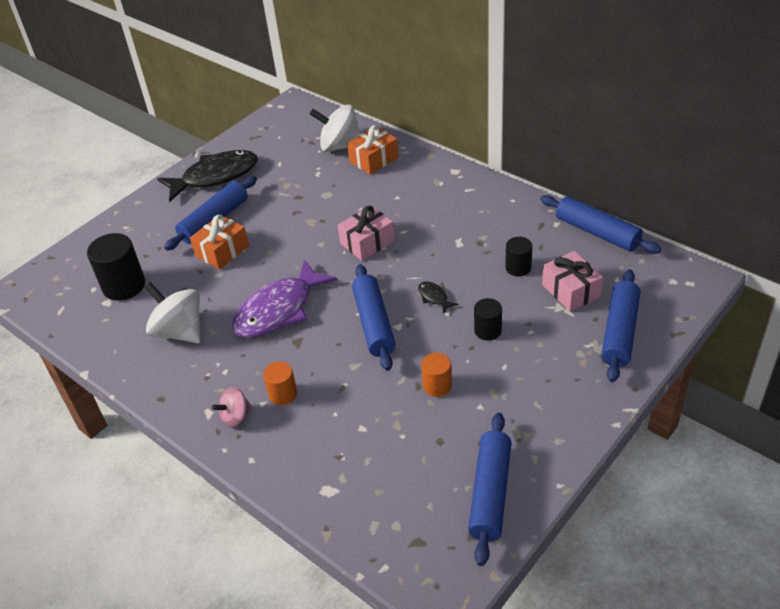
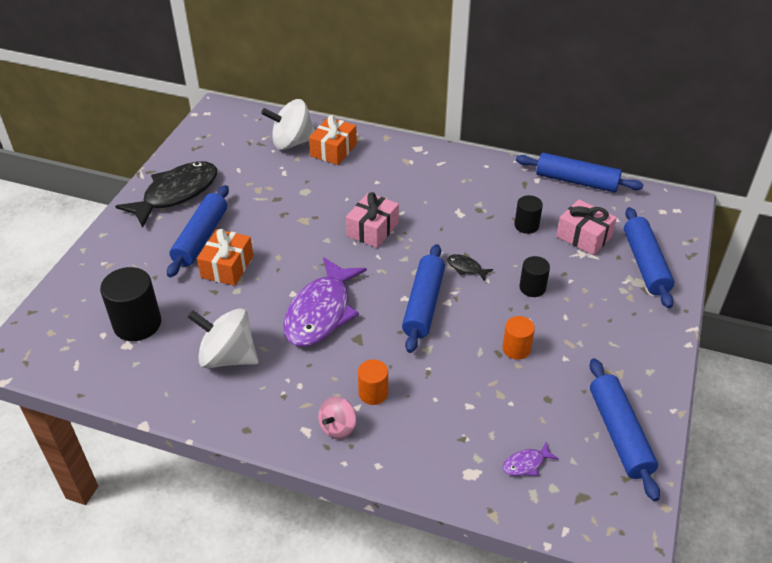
camera: 25 degrees left, 0 degrees up
blue rolling pin [352,264,396,371] -> blue rolling pin turned 45 degrees clockwise [402,244,445,353]
none -> purple fish [503,442,559,476]

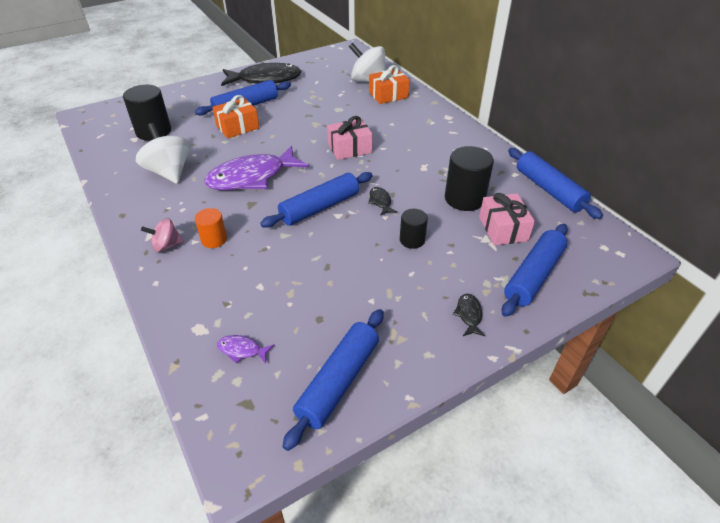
camera: 40 degrees right, 0 degrees up
orange cylinder [502,316,535,360] -> none
black cylinder [514,195,543,234] -> black cylinder [445,146,494,211], size x1.72
none -> black fish [453,294,485,336]

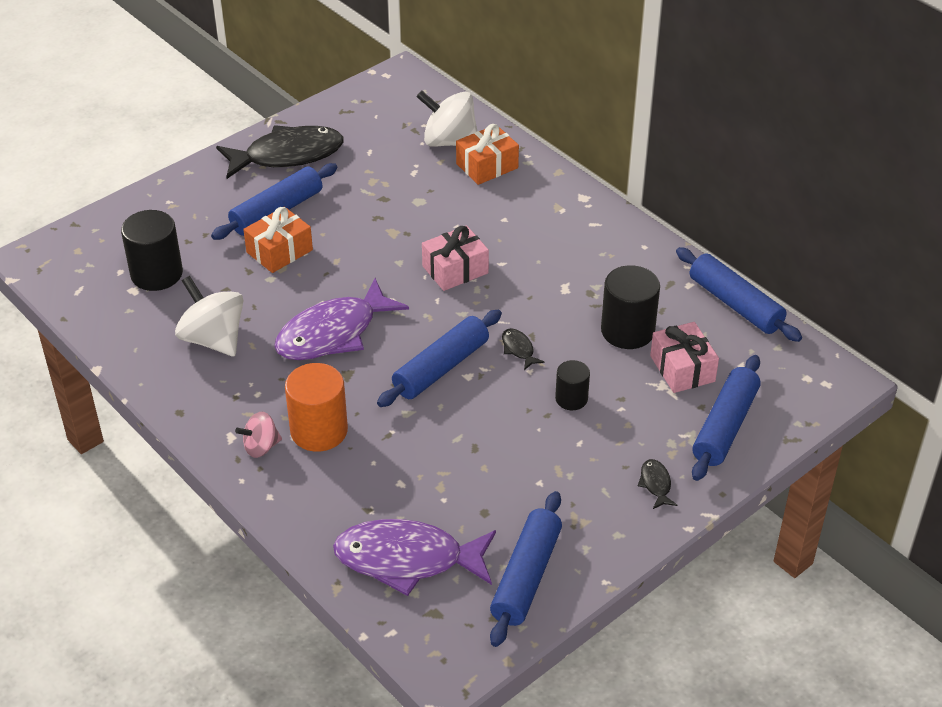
camera: 10 degrees left, 0 degrees up
orange cylinder [195,208,227,248] -> orange cylinder [285,363,348,452], size x1.72
purple fish [217,335,274,363] -> purple fish [333,519,496,596], size x2.49

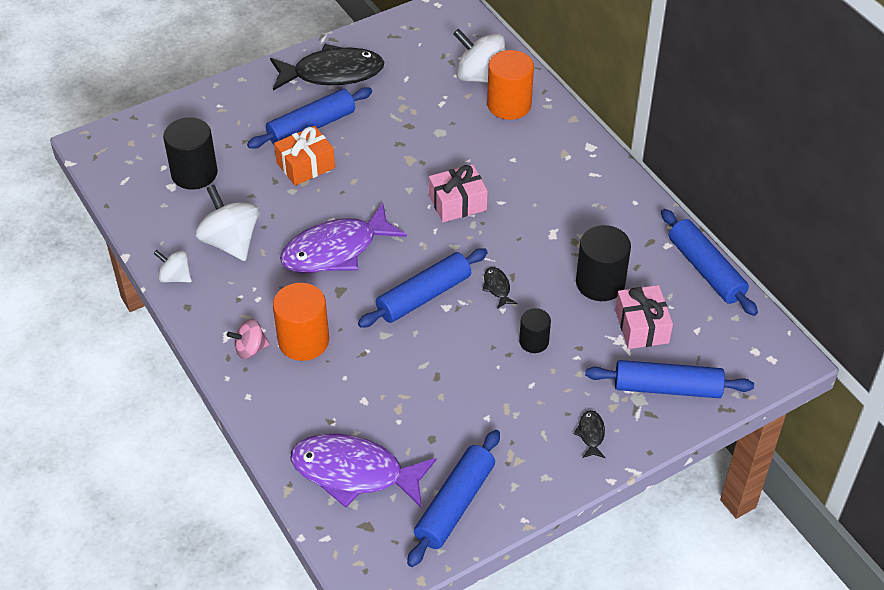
camera: 10 degrees right, 5 degrees up
orange gift [456,124,519,185] -> orange cylinder [487,50,534,120]
blue rolling pin [692,355,761,481] -> blue rolling pin turned 60 degrees clockwise [585,360,754,398]
none -> white spinning top [153,250,192,283]

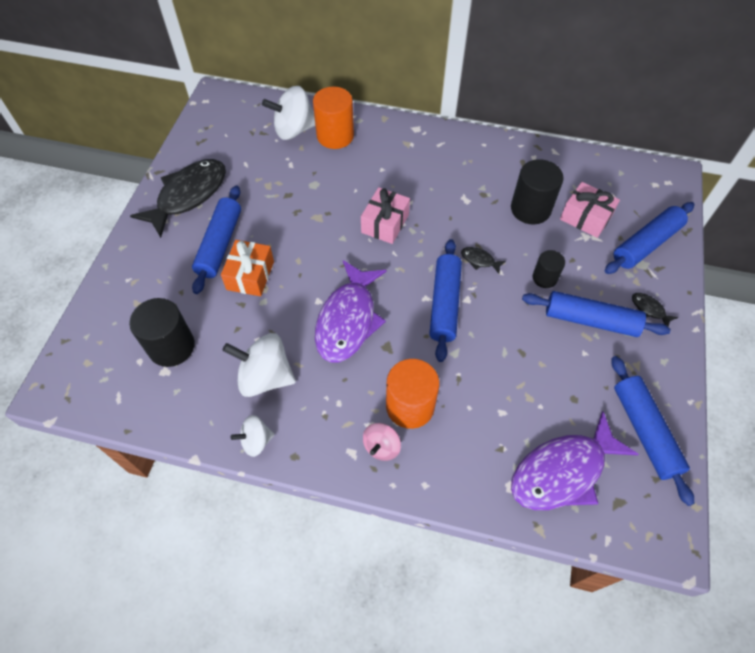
camera: 45 degrees left, 10 degrees up
blue rolling pin [661,209,758,316] -> blue rolling pin moved to [522,291,671,337]

